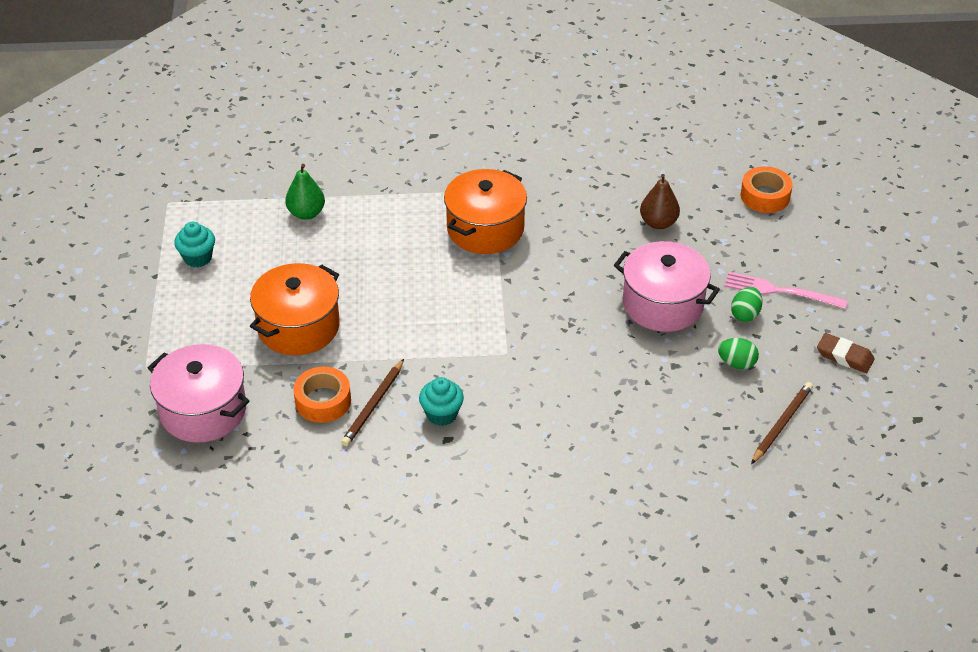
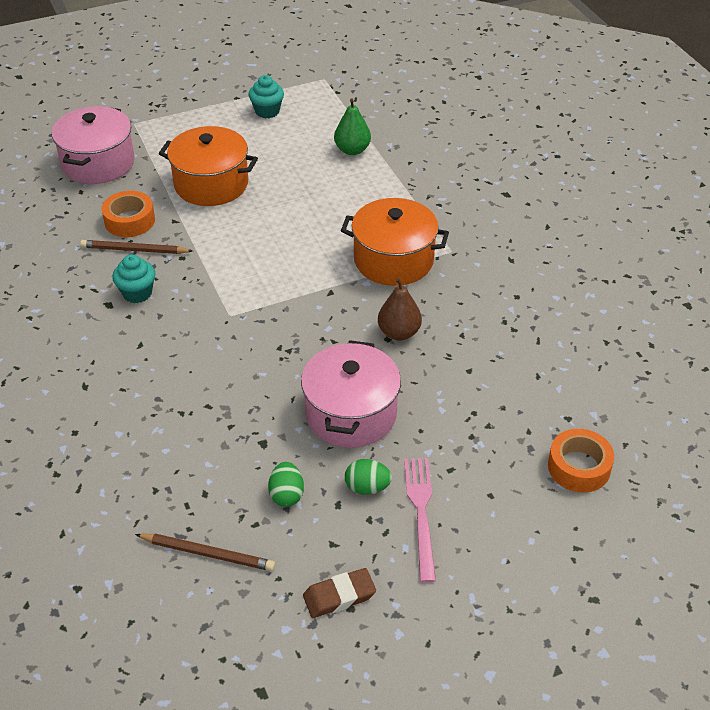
camera: 70 degrees right, 0 degrees up
brown pear [640,174,680,229] -> brown pear moved to [378,278,422,340]
brown eraser [817,333,875,373] -> brown eraser turned 60 degrees clockwise [303,568,376,618]

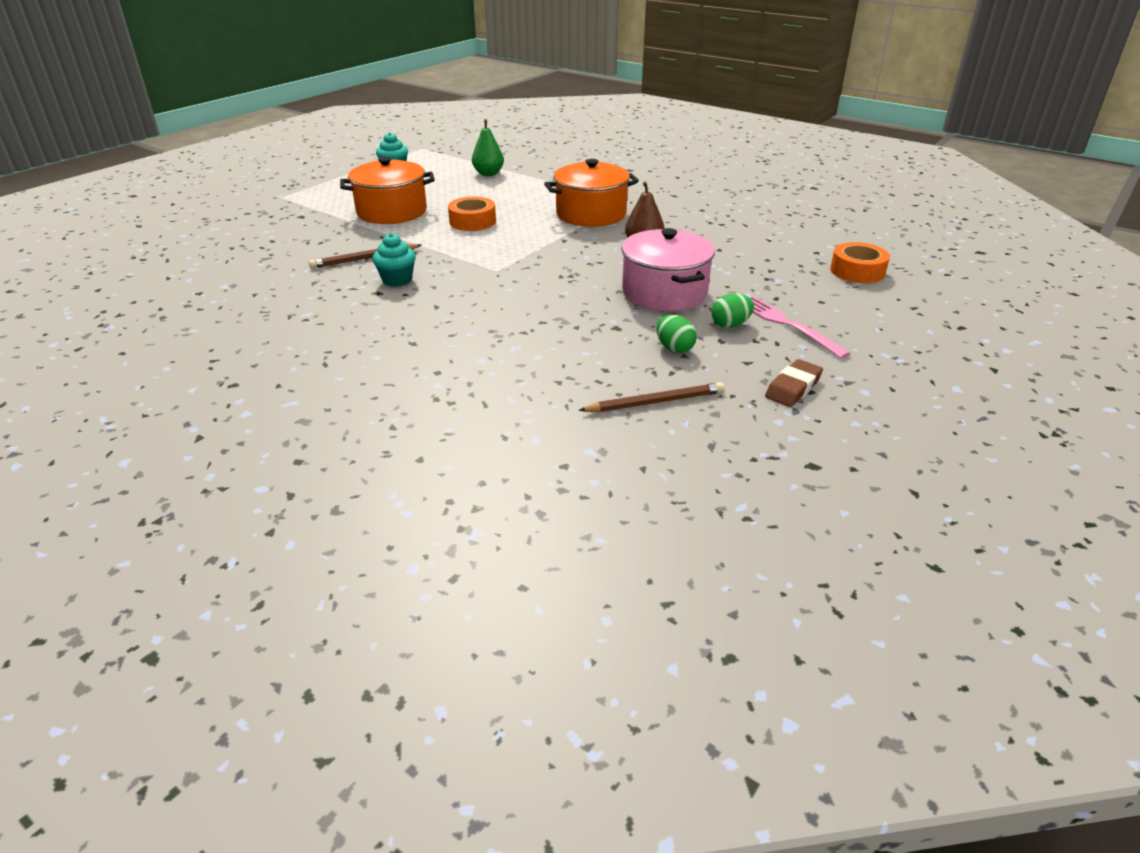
camera: 30 degrees left, 10 degrees down
pink pot [52,106,135,184] -> none
orange tape [102,191,155,237] -> orange tape moved to [448,197,496,231]

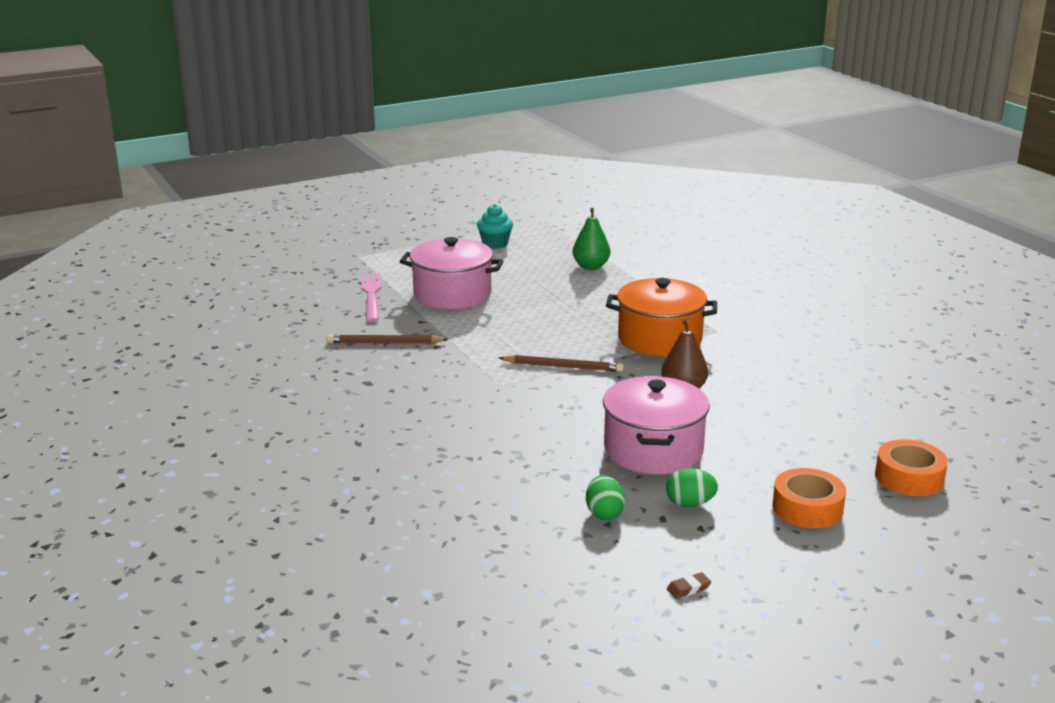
camera: 25 degrees right, 10 degrees down
orange pot [340,157,435,224] -> pink pot [400,237,504,309]
turquoise cupcake [372,233,416,287] -> none
orange tape [448,197,496,231] -> orange tape moved to [772,468,846,528]
brown pencil [578,382,724,412] -> brown pencil moved to [499,355,624,372]
pink fork [751,296,851,359] -> pink fork moved to [361,273,381,322]
brown eraser [765,359,823,407] -> brown eraser [667,572,711,599], size x0.55

